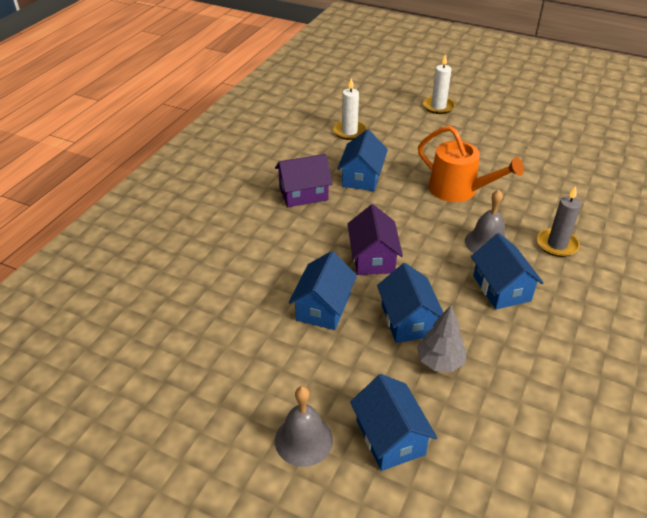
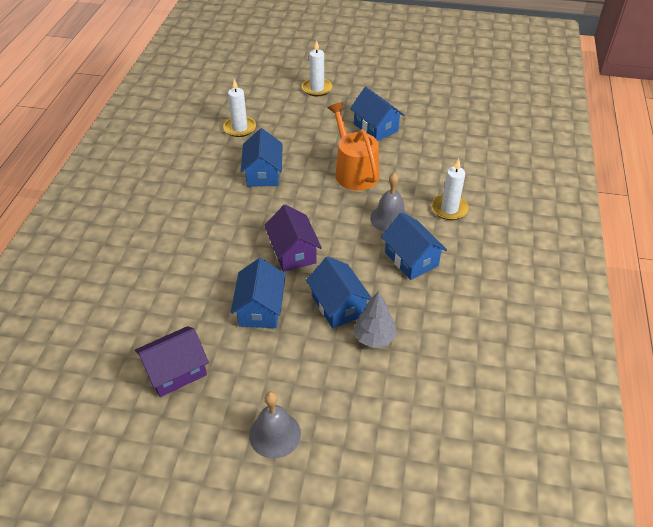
camera: 15 degrees left, 5 degrees up
purple house [275,154,332,207] -> purple house moved to [135,326,209,397]
blue house [350,374,437,471] -> blue house moved to [350,87,404,141]
orange watering can [418,126,524,202] -> orange watering can turned 135 degrees counterclockwise [328,102,379,191]
grey candle [537,186,581,257] -> white candle [432,159,469,220]

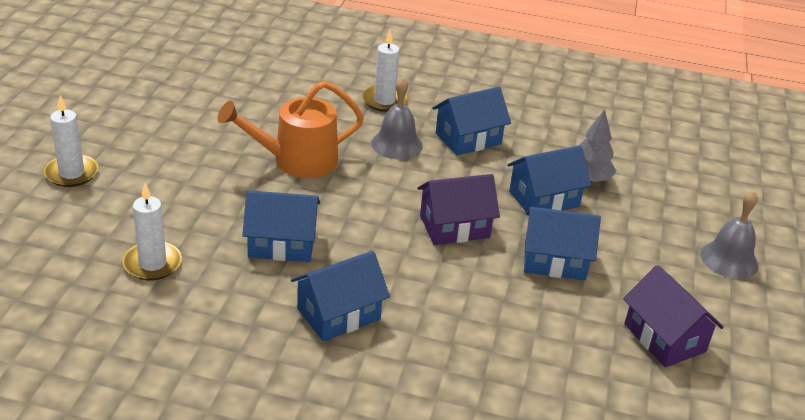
camera: 90 degrees left, 10 degrees down
blue house [350,87,404,141] -> blue house moved to [291,251,390,342]

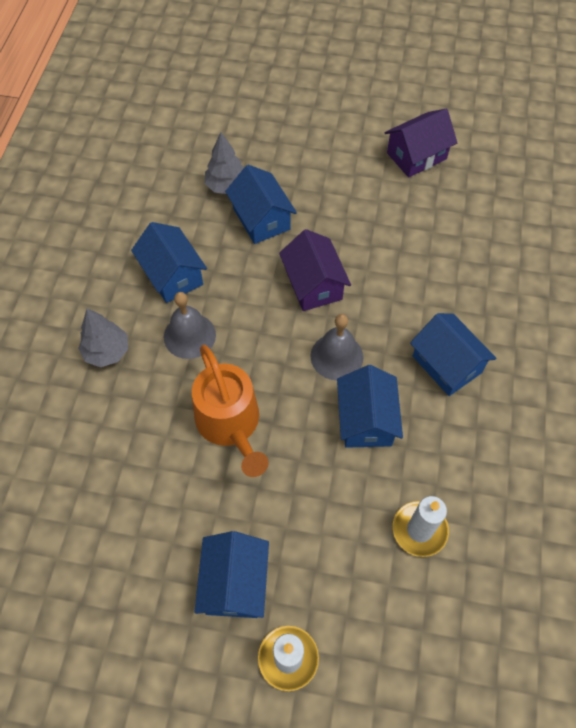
camera: 90 degrees left, 25 degrees up
white candle [362,30,408,112] -> grey tree [78,308,128,367]
blue house [524,207,601,281] -> blue house moved to [194,531,269,618]
grey bell [701,190,759,279] -> grey bell moved to [310,314,363,380]

